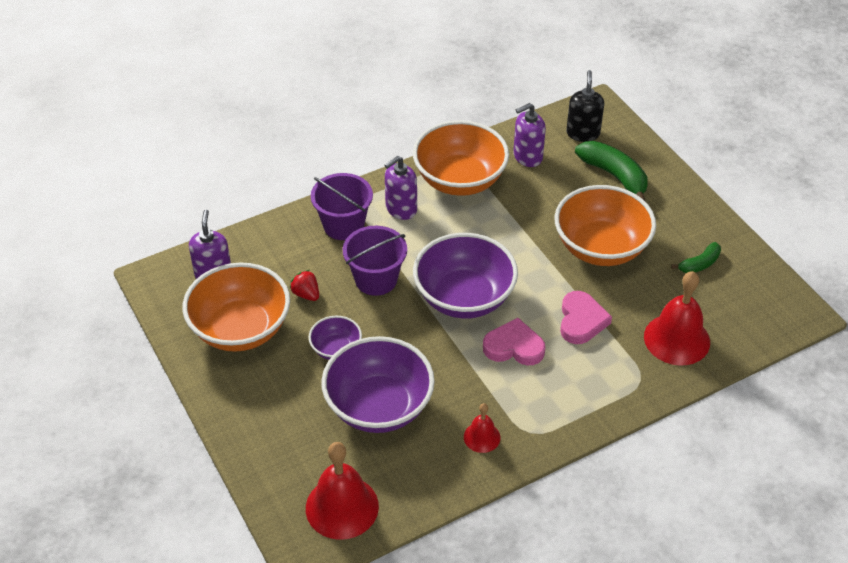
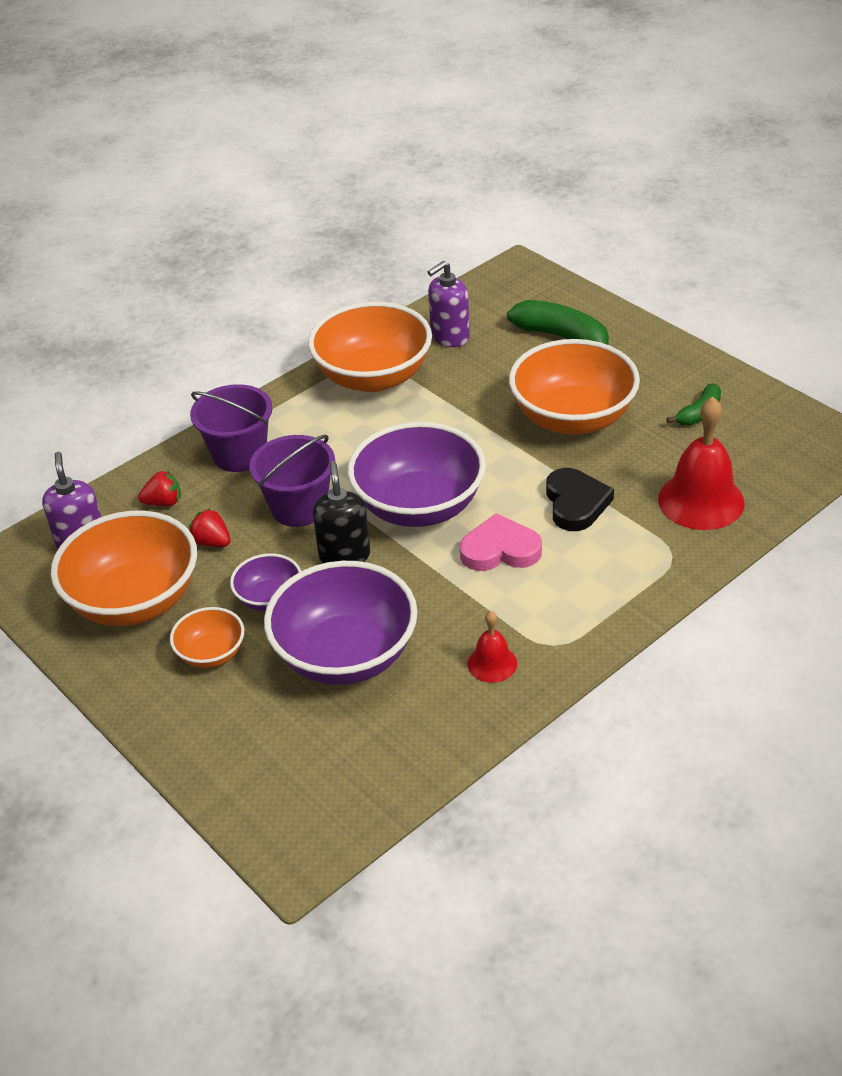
camera: 10 degrees left, 5 degrees down
red bell [306,442,379,540] -> none
purple soap dispenser [385,156,417,220] -> none
pink heart [560,291,612,344] -> black heart [546,468,614,531]
black soap dispenser [566,70,604,142] -> black soap dispenser moved to [313,461,370,563]
none -> red strawberry [138,470,181,506]
none -> orange bowl [170,607,244,668]

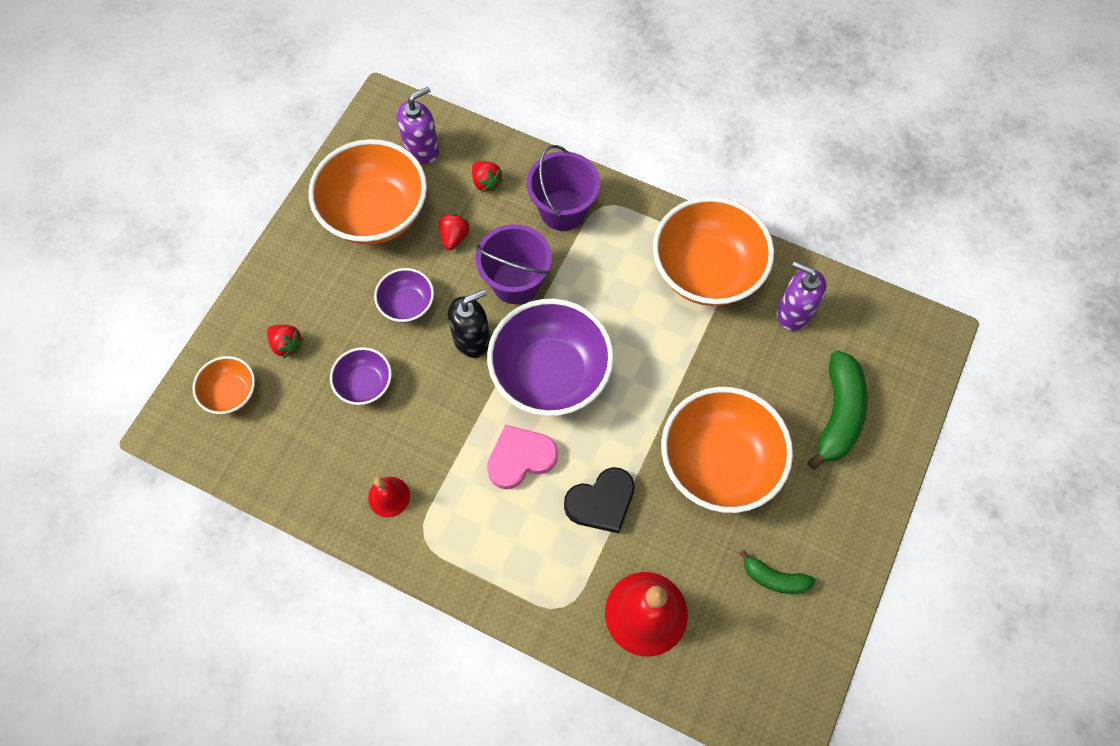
camera: 65 degrees right, 25 degrees up
orange bowl [170,607,244,668] -> orange bowl moved to [192,356,255,414]
purple bowl [264,561,418,685] -> purple bowl [330,347,392,405], size x0.50
pink heart [460,513,542,571] -> pink heart turned 90 degrees counterclockwise [487,425,558,489]
none -> red strawberry [267,325,304,359]

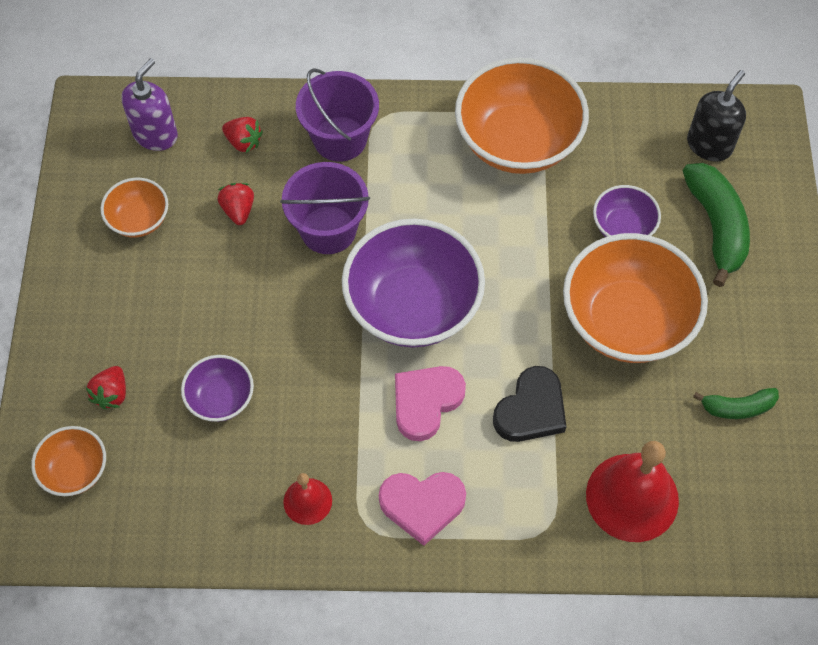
camera: 25 degrees left, 5 degrees down
red strawberry [267,325,304,359] -> red strawberry turned 90 degrees clockwise [86,366,126,409]
orange bowl [308,139,427,245] -> orange bowl [101,178,168,237], size x0.50
purple bowl [374,268,434,323] -> purple bowl moved to [593,185,661,237]
black soap dispenser [448,289,490,358] -> black soap dispenser moved to [687,70,746,162]
purple soap dispenser [777,261,826,331] -> none
none -> pink heart [379,472,466,546]

